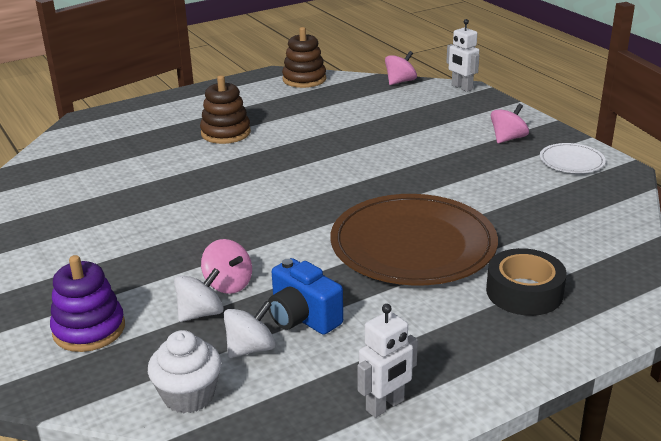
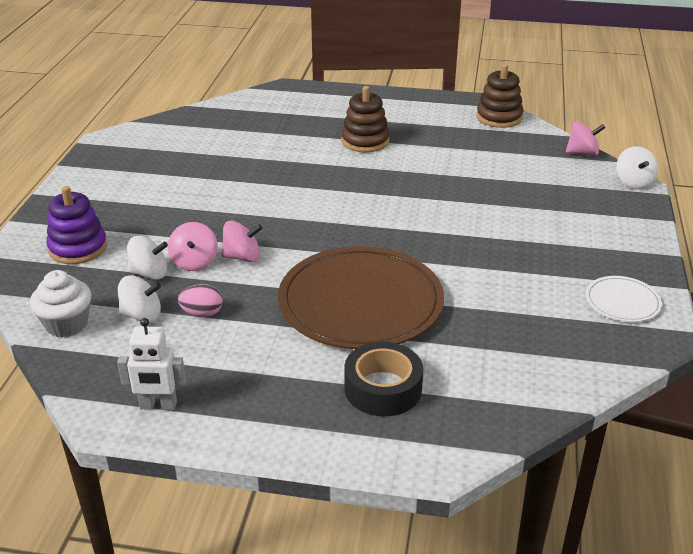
camera: 40 degrees right, 5 degrees up
blue camera [268,258,343,335] -> pink egg [178,284,223,317]
white robot [446,19,479,92] -> white spinning top [616,146,658,189]
pink spinning top [491,104,529,143] -> pink spinning top moved to [221,221,262,262]

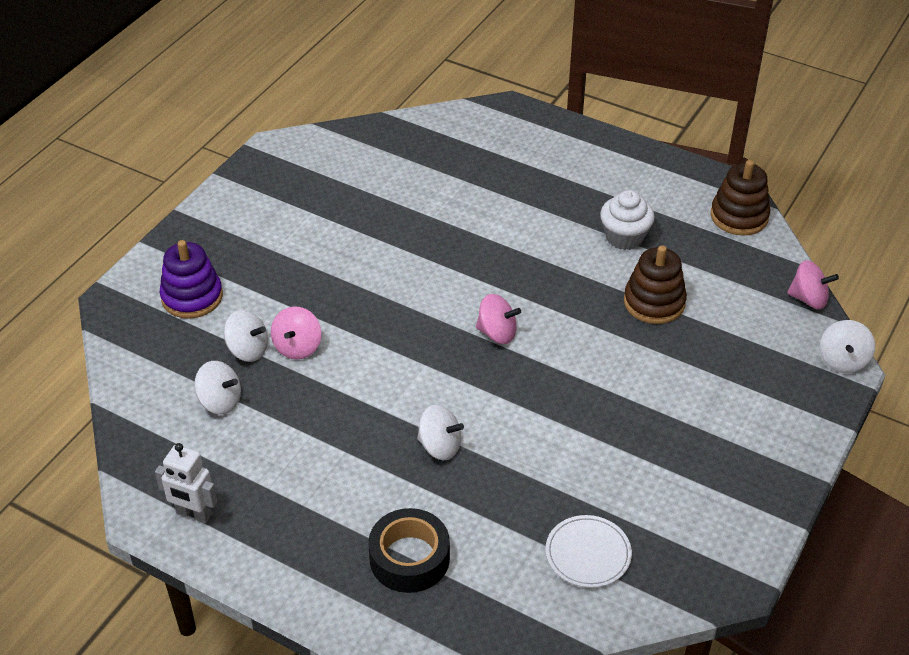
camera: 20 degrees right, 10 degrees up
white cupcake [30,270,92,337] -> white cupcake moved to [600,190,655,250]
pink egg [178,284,223,317] -> none
pink spinning top [221,221,262,262] -> pink spinning top moved to [476,294,521,344]
brown plate [278,246,444,349] -> white spinning top [417,405,464,460]
brown stacking toy [341,86,390,152] -> brown stacking toy moved to [624,245,687,324]
white plate [586,276,662,322] -> white plate moved to [546,515,632,588]

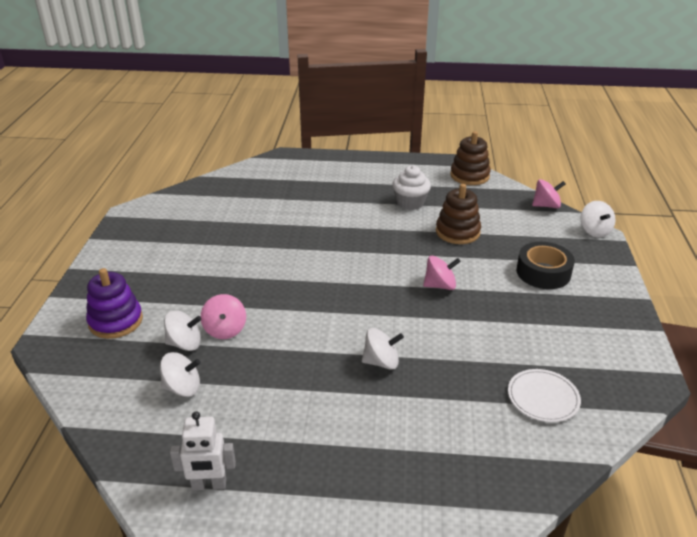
camera: 25 degrees left, 10 degrees down
black tape [368,508,450,593] -> black tape moved to [516,242,575,289]
pink spinning top [476,294,521,344] -> pink spinning top moved to [423,256,461,290]

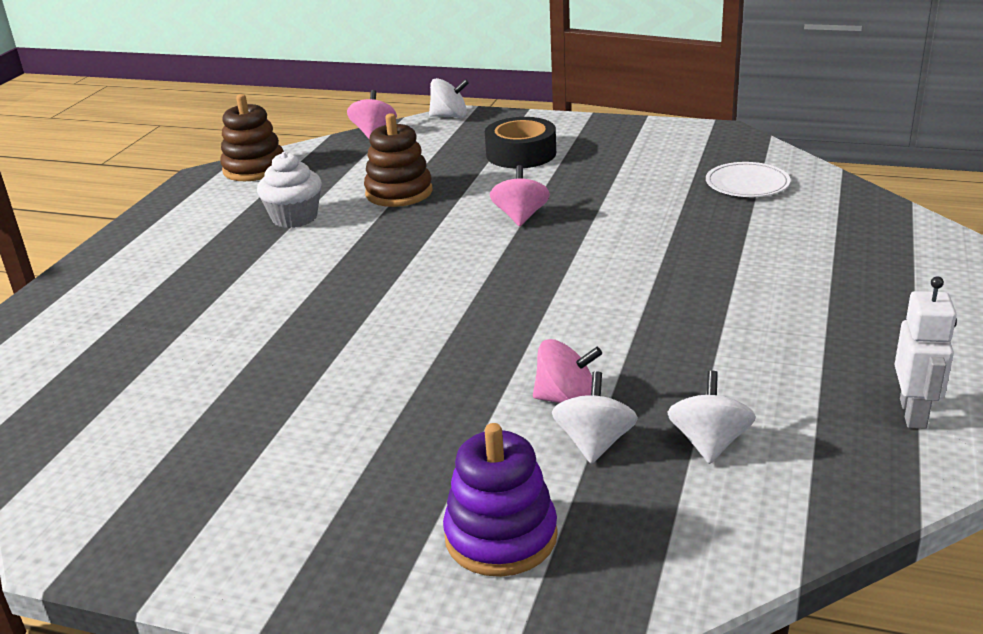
camera: 75 degrees left, 5 degrees down
white spinning top [362,328,404,370] -> none

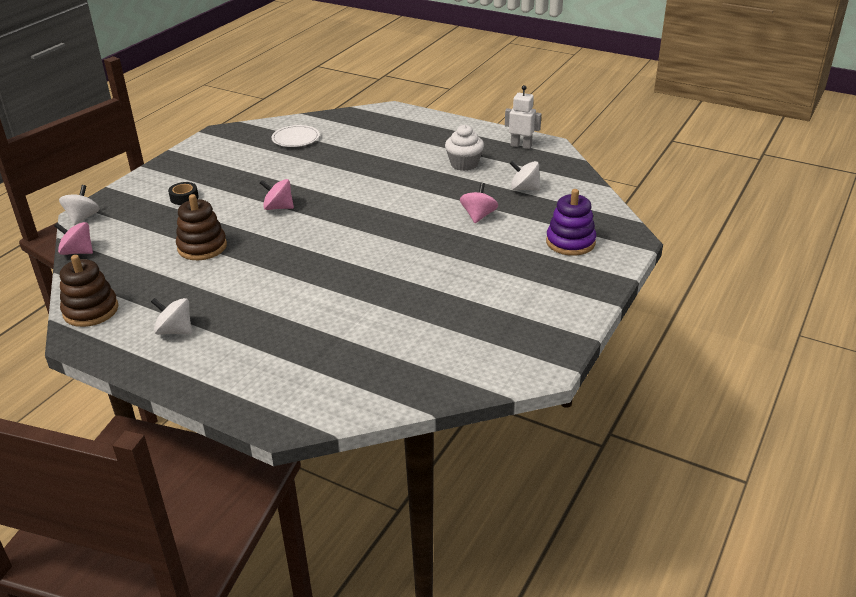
camera: 80 degrees left, 5 degrees up
white cupcake [257,152,322,228] -> white cupcake moved to [445,125,484,171]
black tape [485,117,556,168] -> black tape [168,182,199,205], size x0.56
white spinning top [552,371,638,464] -> white spinning top moved to [151,298,192,335]

